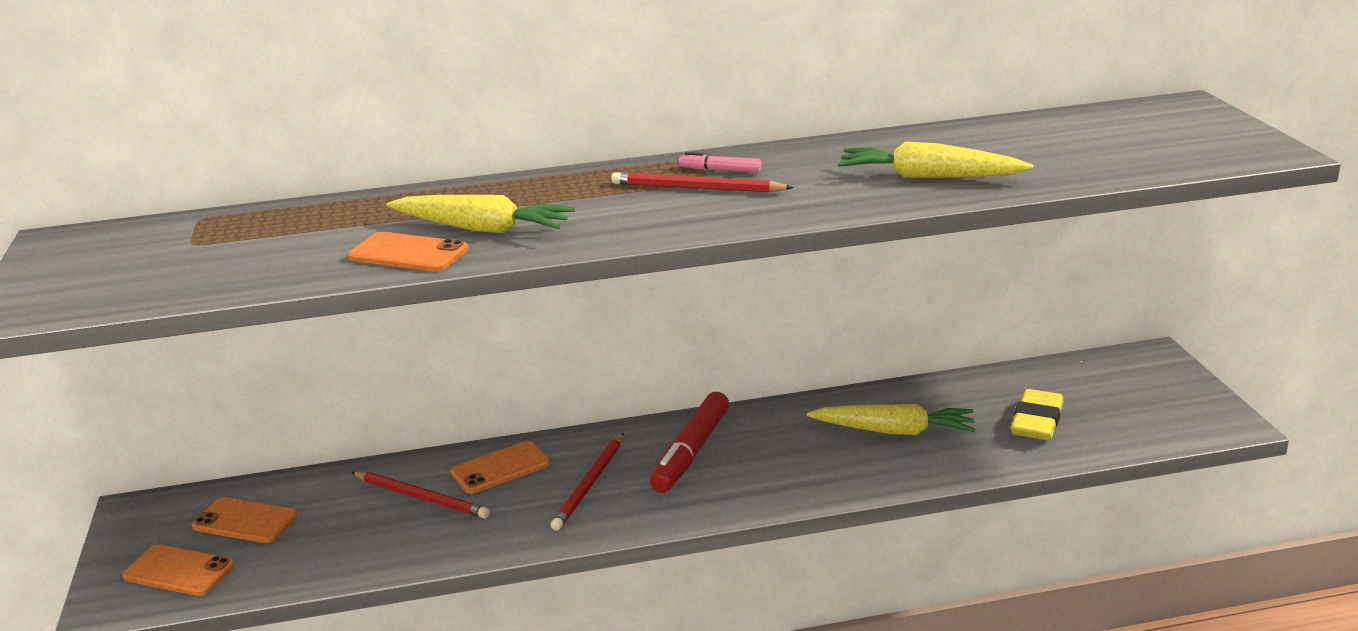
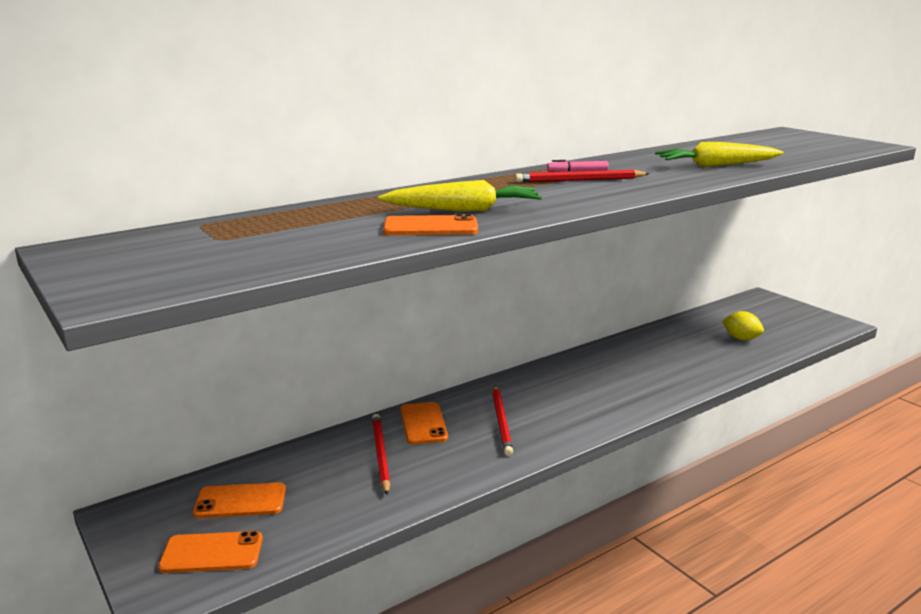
camera: 25 degrees left, 5 degrees down
red pencil [351,471,490,519] -> red pencil turned 105 degrees counterclockwise [372,414,390,495]
orange phone [451,441,550,494] -> orange phone turned 45 degrees counterclockwise [401,402,448,444]
red marker [650,392,729,493] -> none
yellow carrot [807,404,976,435] -> none
yellow eraser [1011,389,1063,440] -> yellow lemon [722,311,764,340]

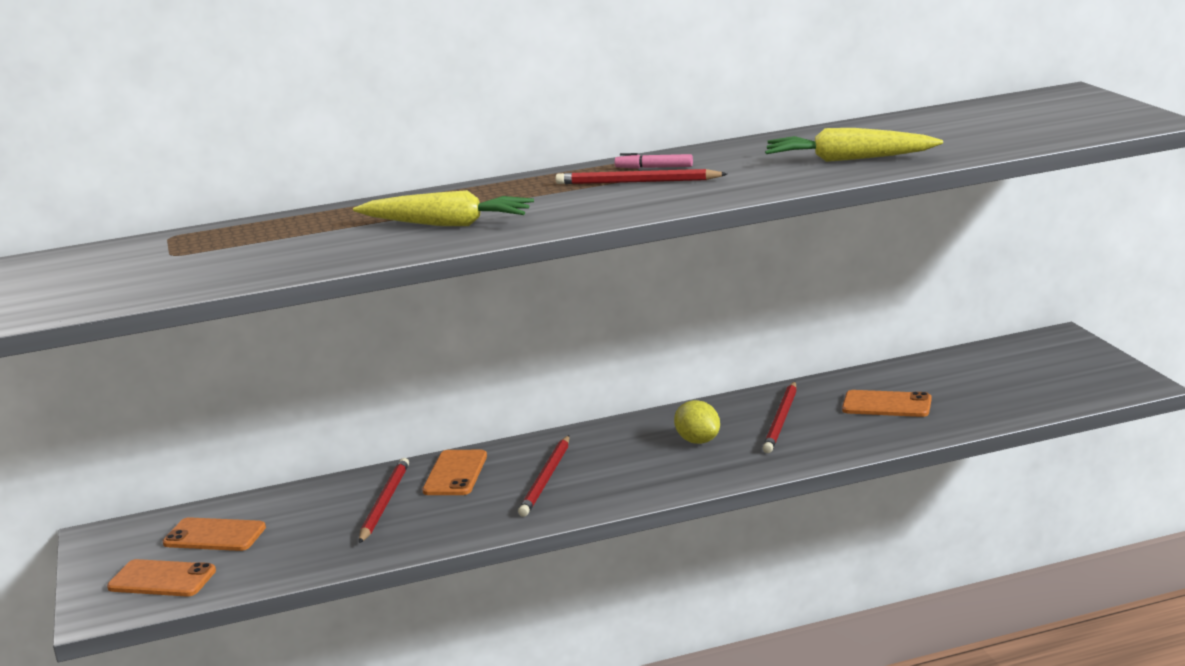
camera: 20 degrees right, 0 degrees up
orange phone [383,214,478,235] -> orange phone moved to [842,390,932,417]
yellow lemon [722,311,764,340] -> yellow lemon moved to [674,400,720,444]
none -> red pencil [763,382,797,453]

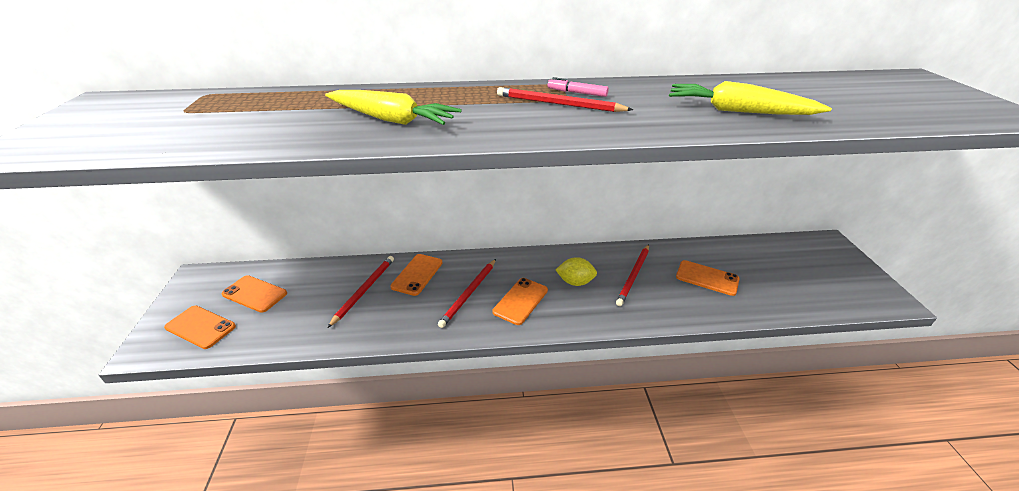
camera: 10 degrees right, 15 degrees up
yellow lemon [674,400,720,444] -> yellow lemon turned 60 degrees counterclockwise [556,257,597,286]
none -> orange phone [493,278,548,325]

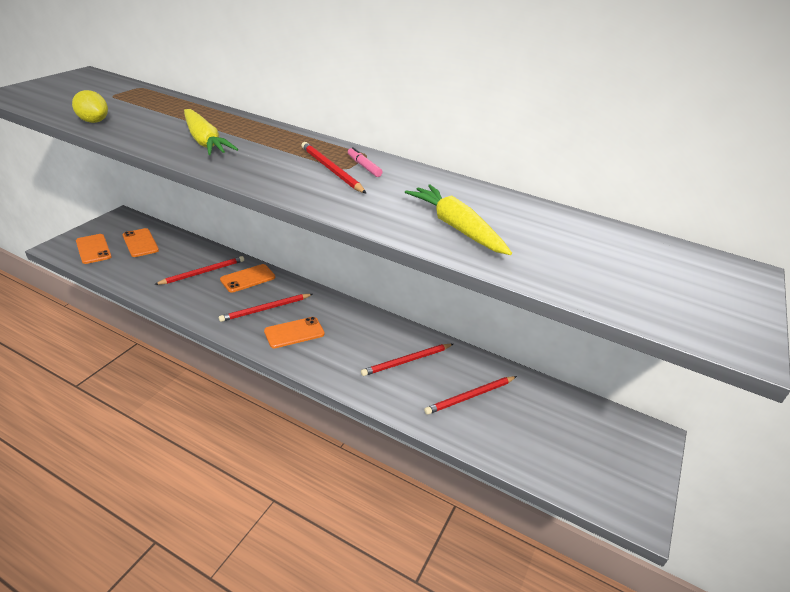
camera: 30 degrees right, 0 degrees up
yellow lemon [556,257,597,286] -> yellow lemon moved to [72,90,108,123]
orange phone [676,260,740,296] -> red pencil [424,376,517,415]

